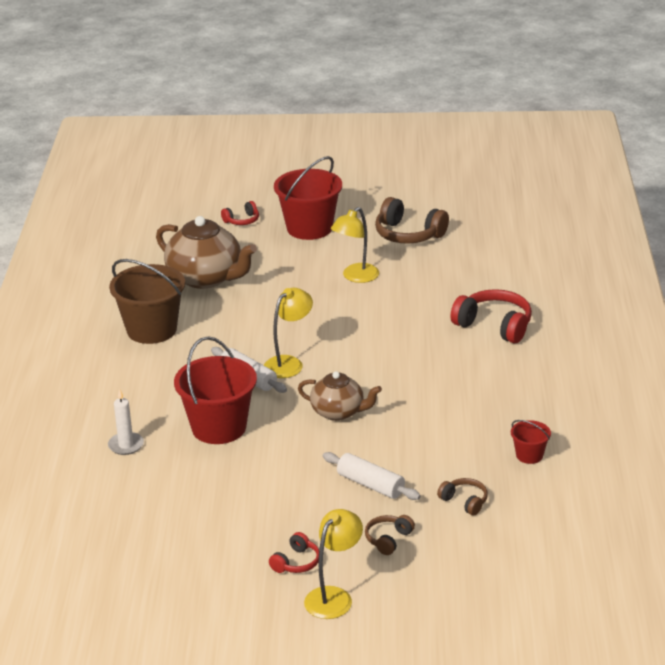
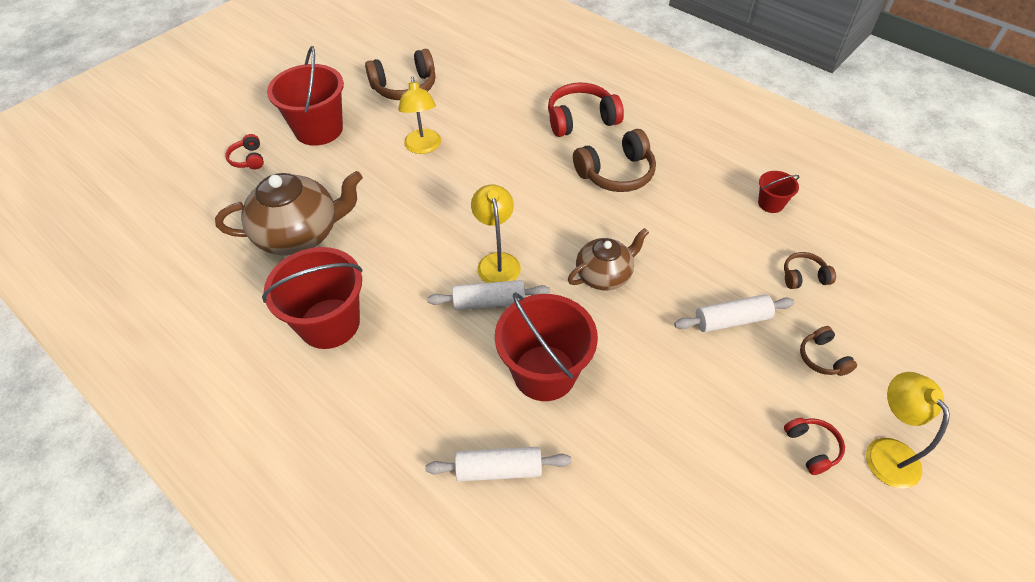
camera: 50 degrees left, 20 degrees up
white candle [108,389,144,455] -> white rolling pin [425,447,571,482]
brown bucket [109,259,185,344] -> red bucket [262,247,363,349]
red headphones [221,201,259,225] -> red headphones turned 150 degrees clockwise [225,134,264,169]
none -> brown headphones [573,129,656,192]

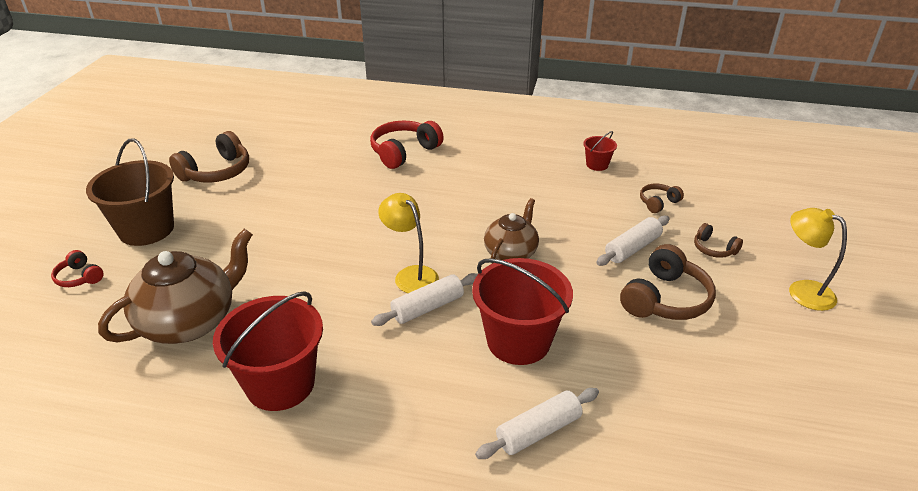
camera: 30 degrees left, 15 degrees down
red bucket [267,46,344,146] -> brown bucket [86,138,174,246]
yellow lamp [398,76,441,154] -> none
brown headphones [573,129,656,192] -> brown headphones moved to [620,244,716,320]
red headphones [784,418,845,475] -> none

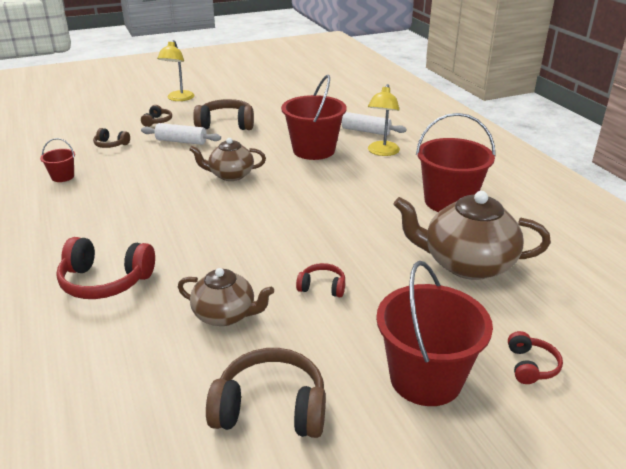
camera: 125 degrees left, 5 degrees down
brown bucket [86,138,174,246] -> red bucket [376,261,493,406]
white rolling pin [371,273,478,326] -> none
yellow lamp [378,193,439,293] -> yellow lamp moved to [368,84,400,156]
none -> brown teapot [178,268,274,326]
none -> red headphones [296,263,345,297]

